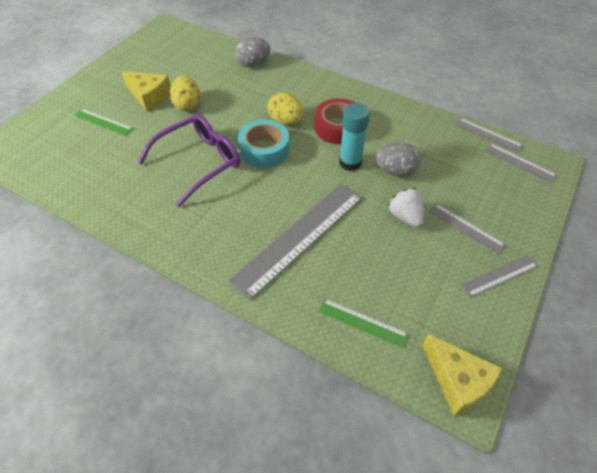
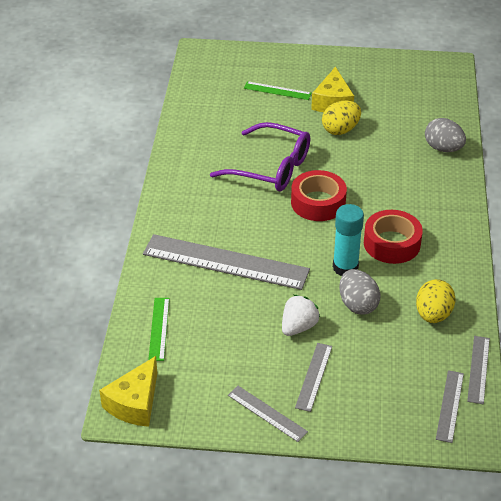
camera: 65 degrees right, 10 degrees down
green ruler [74,109,133,136] -> green ruler turned 75 degrees counterclockwise [244,81,312,100]
turquoise tape [238,120,289,168] -> red tape [291,170,347,221]
yellow egg [267,92,304,125] -> yellow egg moved to [416,279,456,323]

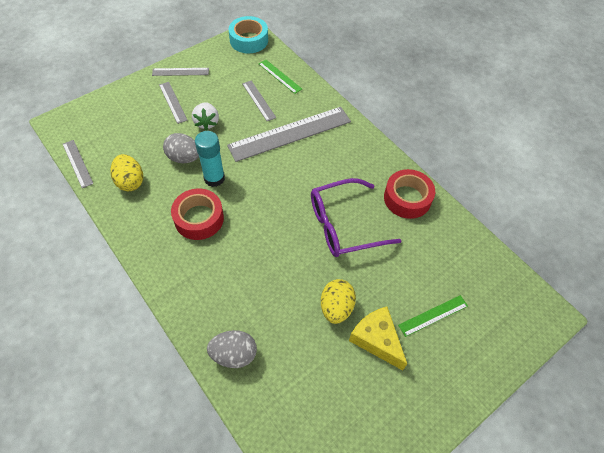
camera: 135 degrees right, 15 degrees up
yellow cheese [99,356,157,427] -> turquoise tape [228,16,268,53]
red tape [291,170,347,221] -> red tape moved to [384,169,435,219]
grey ruler [436,370,464,443] -> grey ruler moved to [242,80,276,121]

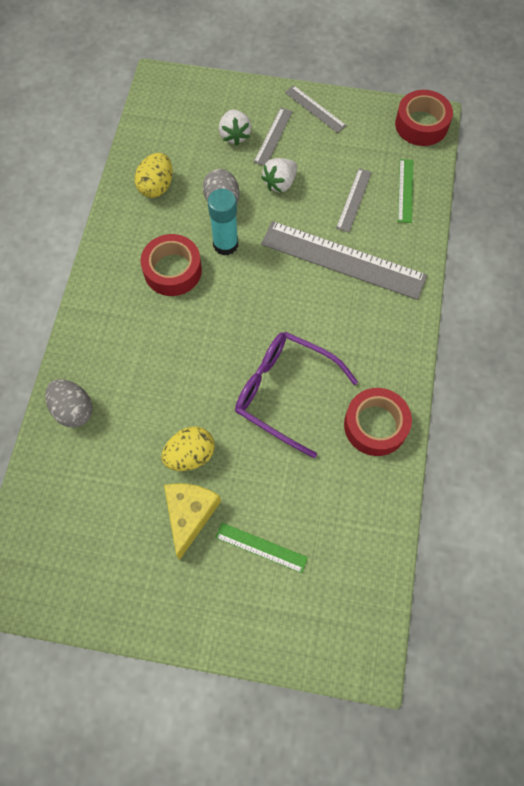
camera: 50 degrees right, 10 degrees up
grey ruler [63,140,94,188] -> none
turquoise tape [228,16,268,53] -> red tape [395,90,453,146]
none -> white strawberry [219,109,252,145]

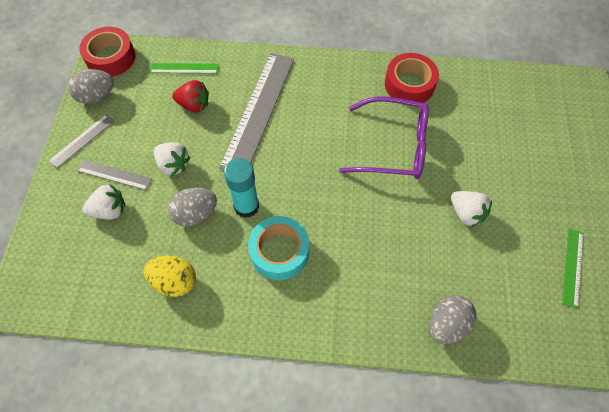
camera: 95 degrees left, 5 degrees down
red tape [141,234,202,296] -> turquoise tape [248,216,309,280]
yellow egg [161,426,215,471] -> white strawberry [451,191,492,228]
yellow cheese [164,483,221,560] -> none
green ruler [215,523,308,573] -> green ruler moved to [562,229,584,309]
purple glasses [235,332,358,458] -> purple glasses turned 105 degrees counterclockwise [339,96,429,179]
grey ruler [336,168,372,232] -> red strawberry [172,80,209,113]
none -> grey egg [68,69,114,104]

